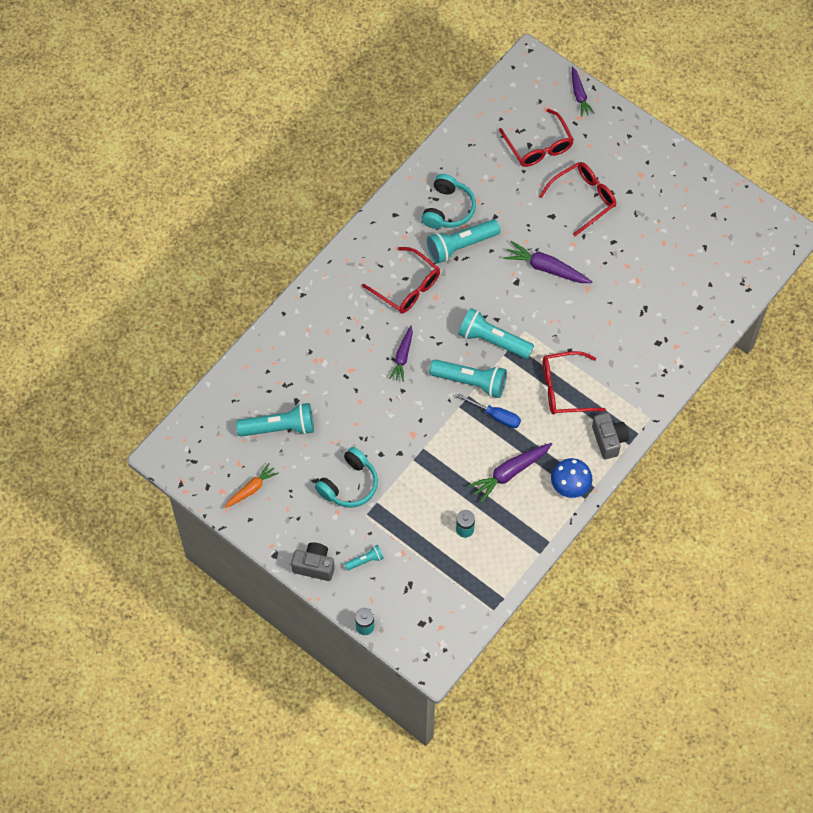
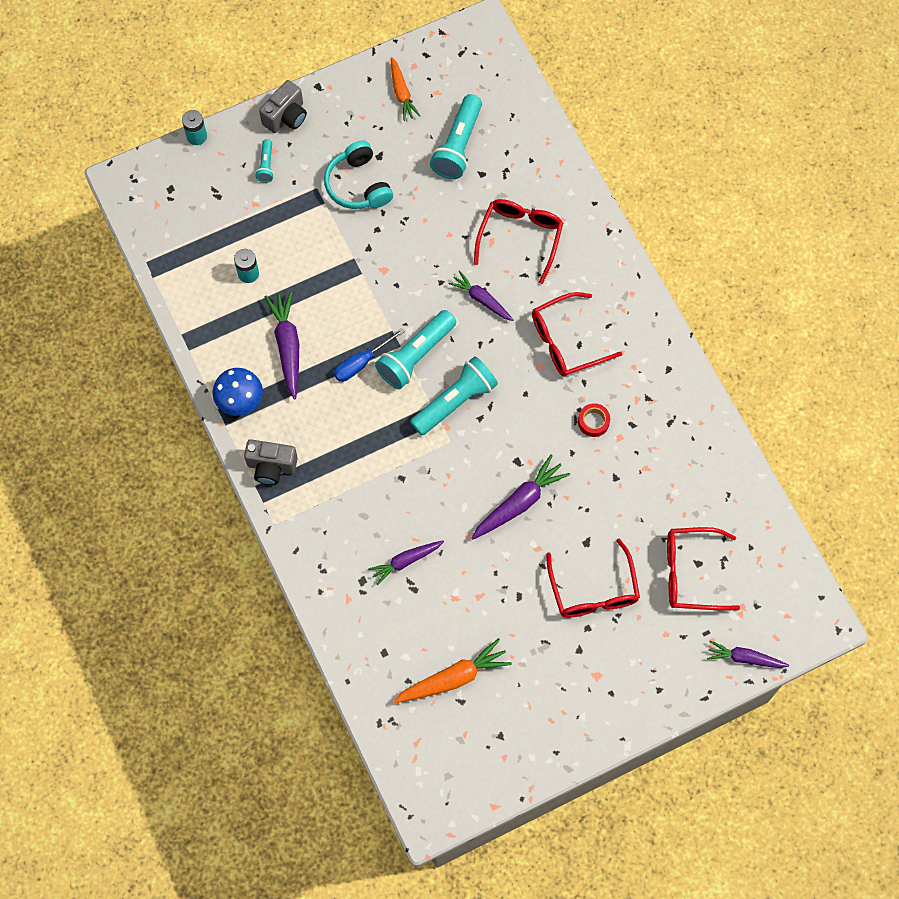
camera: 115 degrees right, 5 degrees up
turquoise headphones [421,174,476,229] -> none
turquoise flashlight [427,219,500,264] -> red tape [578,403,610,437]
red glasses [543,351,606,415] -> red glasses moved to [474,199,563,284]
none -> purple carrot [368,541,444,585]
none -> orange carrot [394,638,512,703]

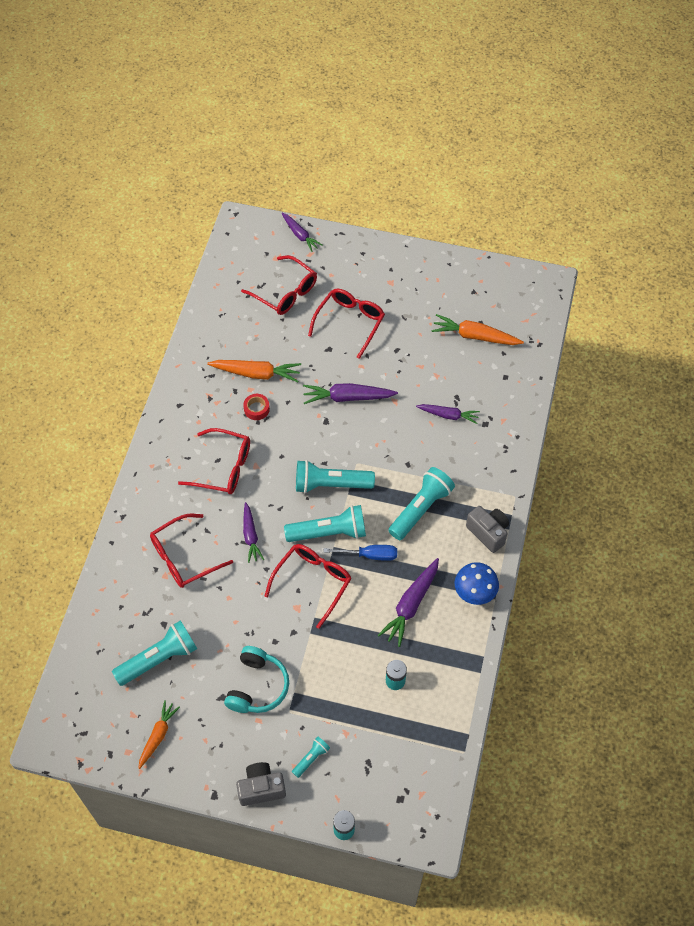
camera: 140 degrees left, 10 degrees down
none -> orange carrot [207,360,301,382]
none -> red glasses [265,544,352,629]
none -> turquoise flashlight [388,467,455,540]

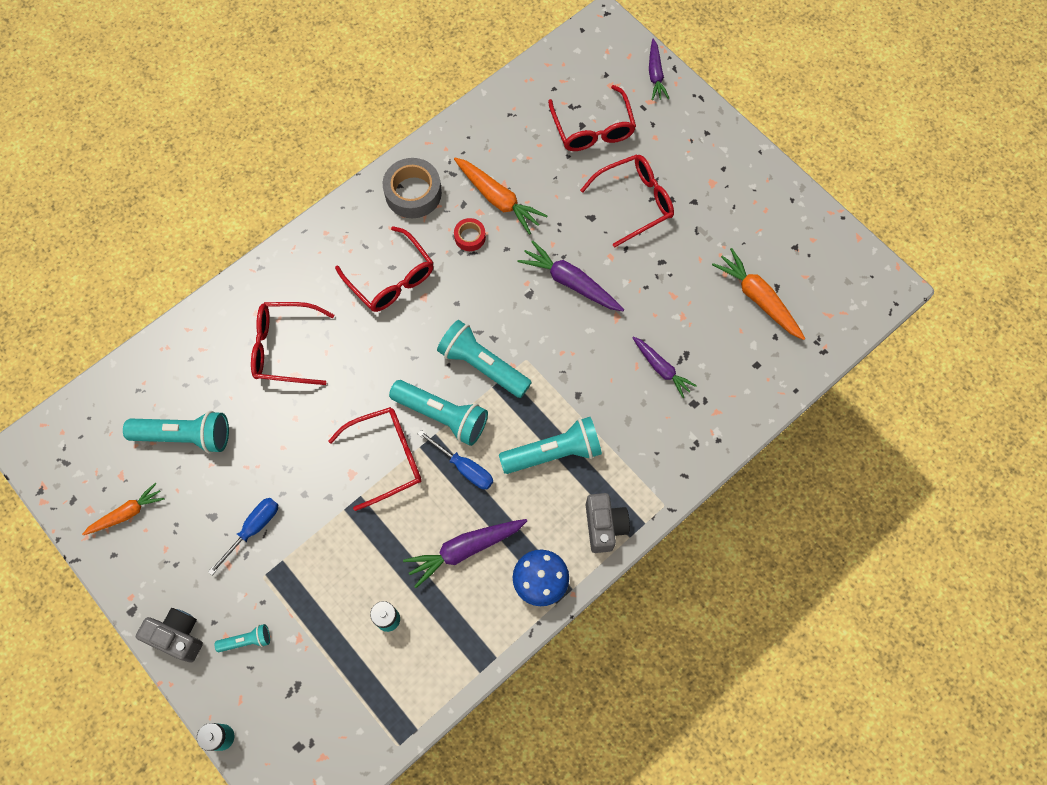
camera: 35 degrees right, 10 degrees up
turquoise headphones [224,646,289,713] -> blue screwdriver [208,498,278,575]
purple carrot [243,502,264,563] -> none
none -> grey tape [383,158,442,218]

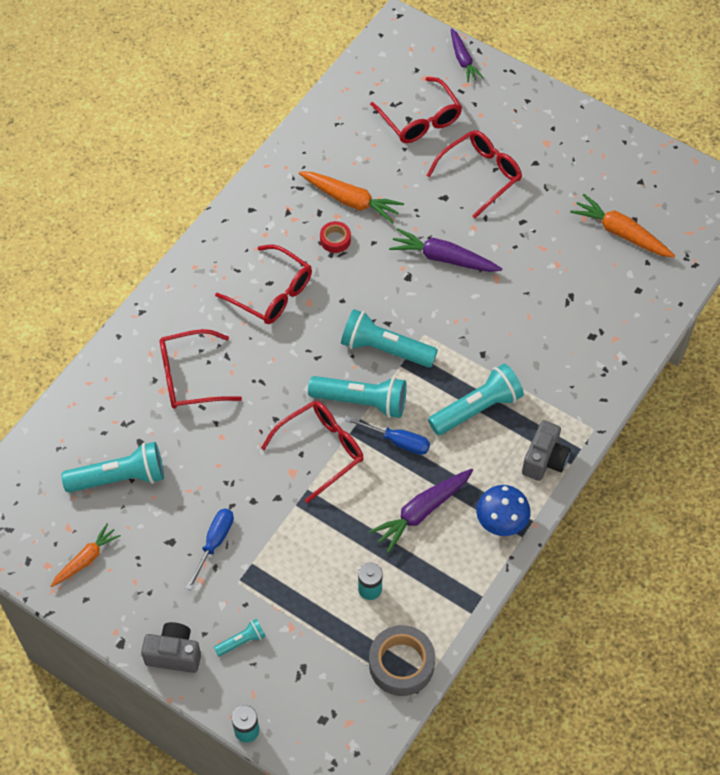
camera: 15 degrees left, 10 degrees down
grey tape [383,158,442,218] -> grey tape moved to [369,625,435,696]
grey camera [586,493,630,553] -> grey camera turned 45 degrees clockwise [522,420,571,481]
purple carrot [632,337,697,398] -> none

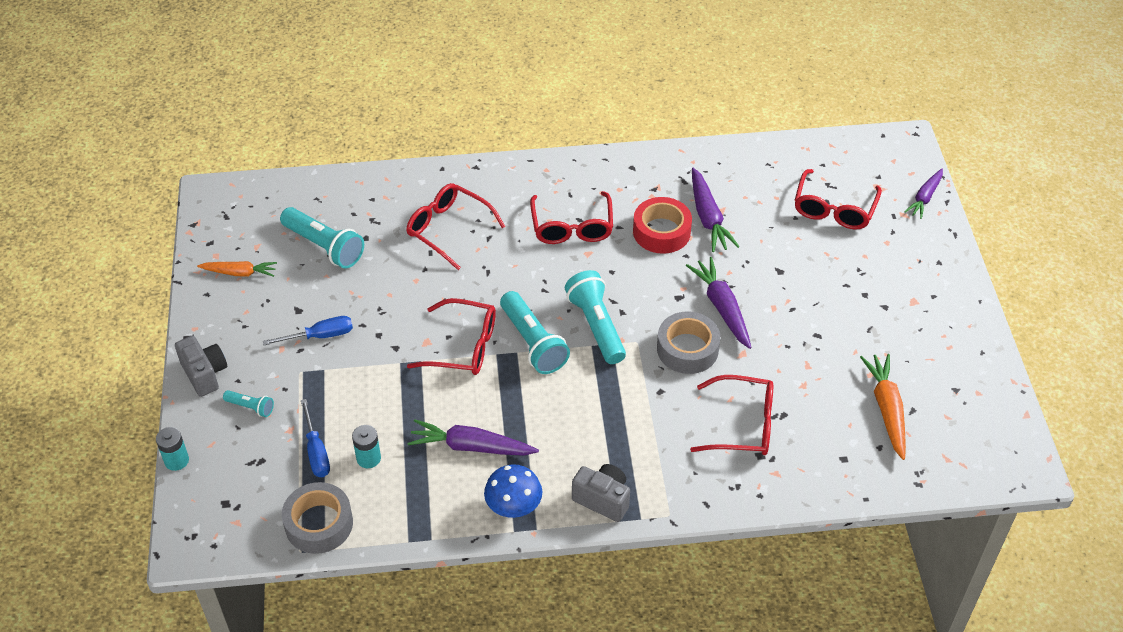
camera: 50 degrees right, 10 degrees down
orange carrot [299,172,404,224] -> purple carrot [692,168,740,252]
red tape [320,221,351,253] -> red tape [633,197,692,254], size x1.85
blue screwdriver [345,416,430,455] -> blue screwdriver moved to [301,399,330,477]
red glasses [426,130,522,218] -> red glasses moved to [690,375,773,455]
turquoise flashlight [428,364,524,435] -> none
grey camera [522,420,571,481] -> grey camera turned 135 degrees counterclockwise [572,464,630,522]
none -> grey tape [657,311,720,374]

